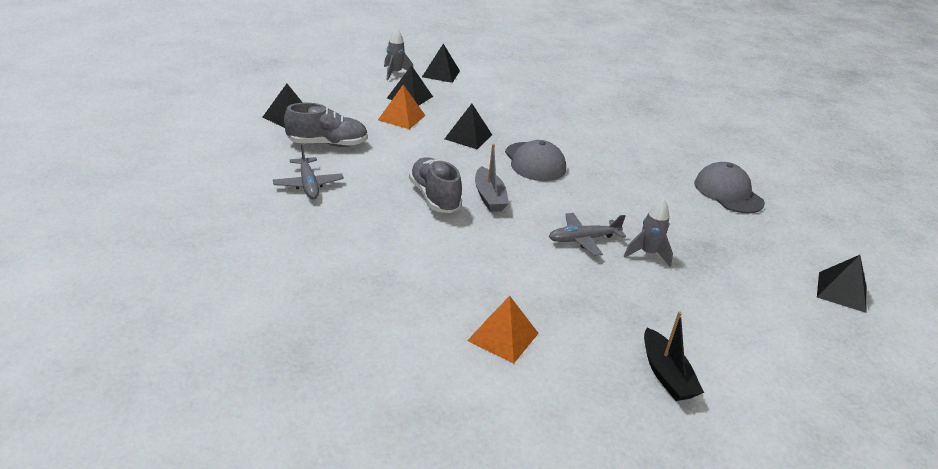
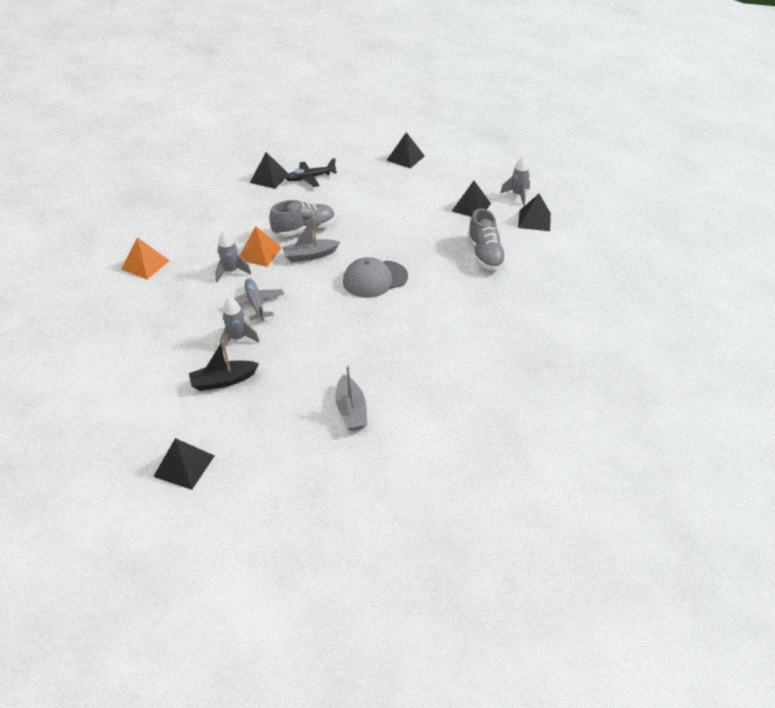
camera: 90 degrees right, 10 degrees up
grey plane [273,145,344,199] -> black plane [285,158,337,187]
grey shoe [284,103,368,147] -> grey shoe moved to [467,209,507,271]
orange pyramid [378,85,426,129] -> orange pyramid moved to [240,226,282,267]
black pyramid [445,104,492,149] -> black pyramid moved to [250,152,289,189]
black boat [644,311,704,401] -> black boat moved to [189,340,259,391]
grey cap [694,162,765,213] -> grey boat [335,366,367,431]
none -> grey rocket [215,231,251,282]

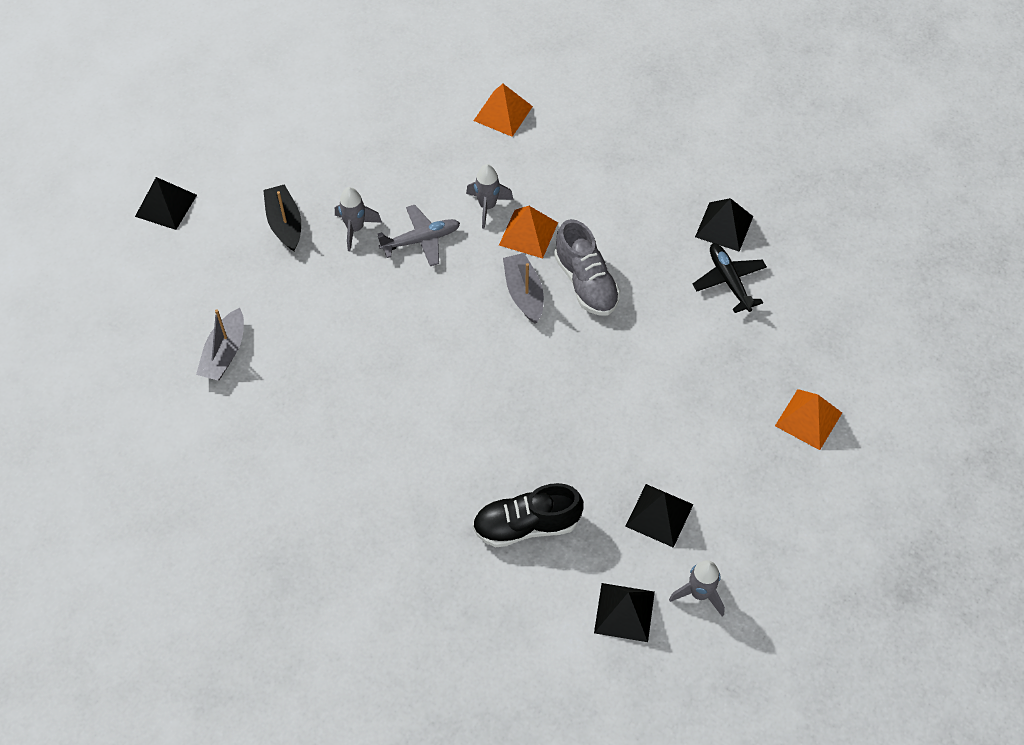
camera: 90 degrees right, 15 degrees up
grey boat [335,366,367,431] -> grey boat turned 60 degrees counterclockwise [196,308,244,380]
grey cap [343,257,408,298] -> none
black pyramid [386,132,425,168] -> orange pyramid [775,389,842,450]
grey shoe [467,209,507,271] -> black shoe [472,483,583,547]

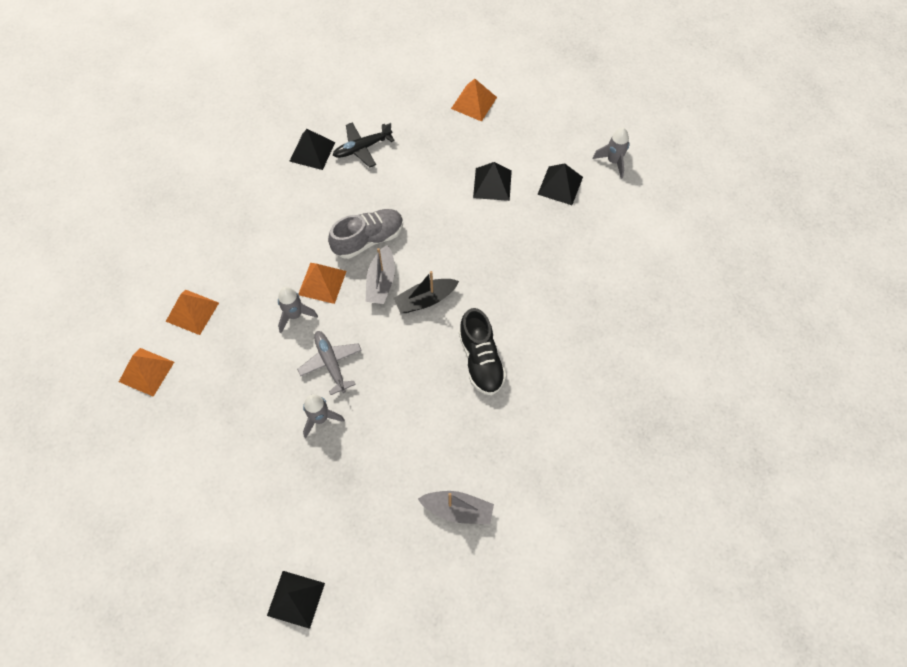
camera: 95 degrees left, 5 degrees up
black boat [263,184,301,251] -> black boat moved to [393,271,459,313]
black shoe [472,483,583,547] -> black shoe moved to [459,308,506,395]
grey boat [503,253,544,323] -> grey boat turned 60 degrees counterclockwise [366,245,395,304]
black pyramid [594,583,655,642] -> black pyramid moved to [473,162,512,201]
none -> orange pyramid [119,348,174,397]

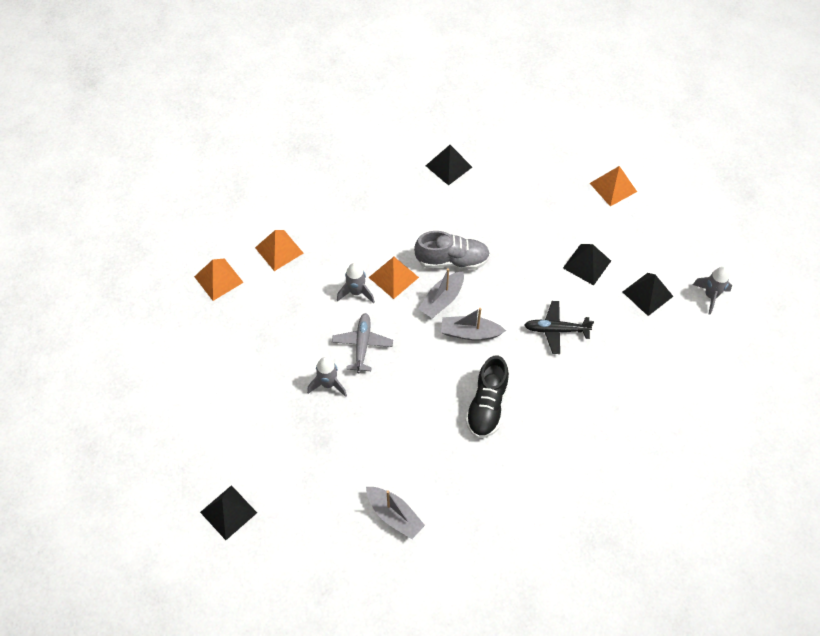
camera: 30 degrees right, 5 degrees down
black plane [333,123,395,168] -> black plane moved to [524,301,594,354]
black boat [393,271,459,313] -> grey boat [441,308,506,340]

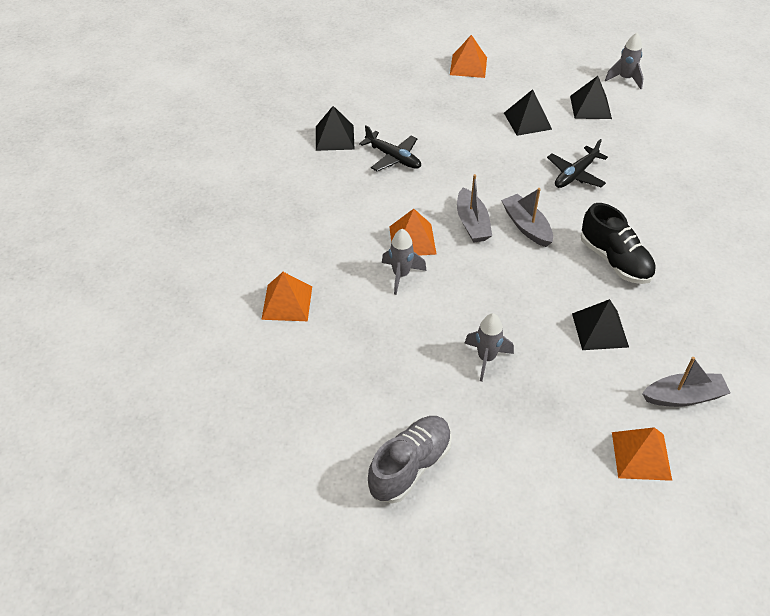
camera: 50 degrees left, 10 degrees down
orange pyramid [194,258,244,301] -> orange pyramid moved to [612,427,672,481]
black pyramid [200,485,257,540] -> black pyramid moved to [572,299,629,350]
grey plane [332,313,393,373] -> none
grey shoe [414,231,490,269] -> grey shoe moved to [368,416,452,503]
grey boat [441,308,506,340] -> grey boat turned 105 degrees clockwise [501,188,553,247]
none -> black plane [359,125,421,171]

